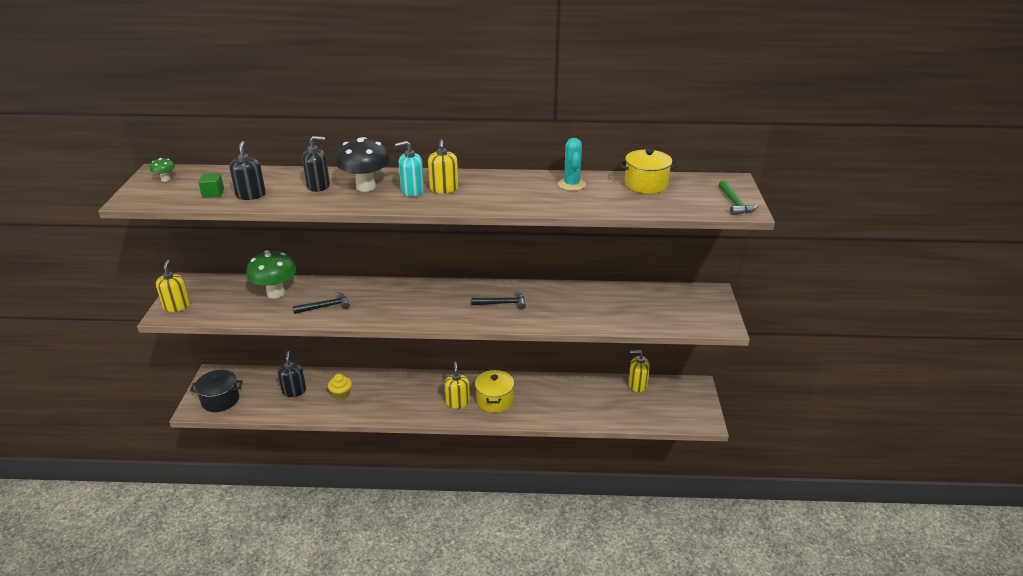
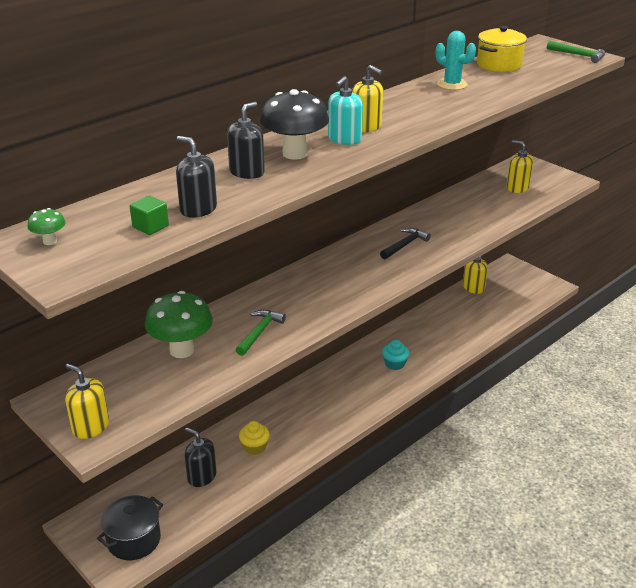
camera: 45 degrees left, 0 degrees up
black hammer [293,292,350,314] -> green hammer [236,310,286,356]
yellow soap dispenser [444,362,470,409] -> yellow soap dispenser moved to [507,140,533,193]
yellow pot [475,370,514,413] -> turquoise cupcake [382,340,409,370]

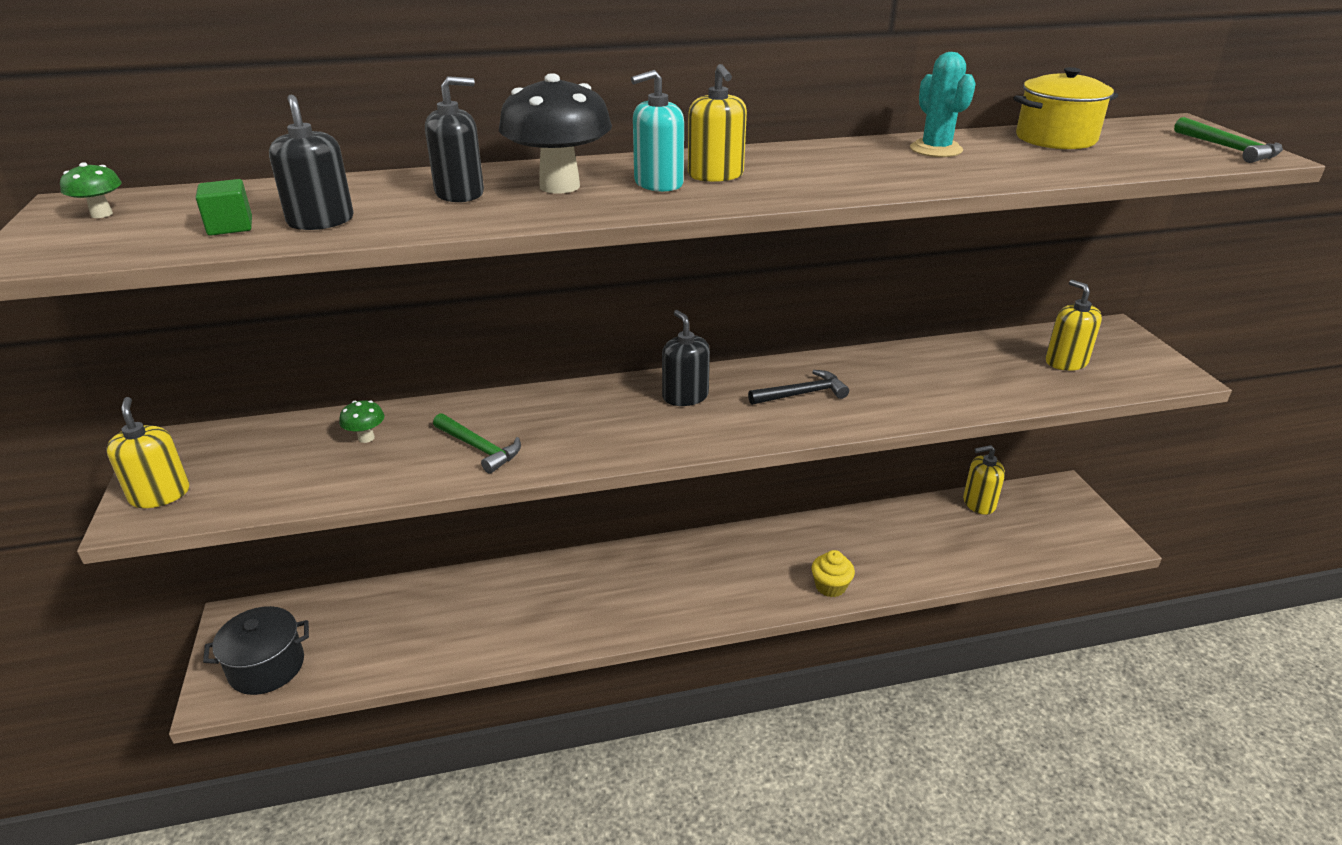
camera: 30 degrees right, 0 degrees up
green mushroom [145,291,213,358] -> green mushroom [339,400,384,443], size x0.45
black soap dispenser [185,427,216,487] -> black soap dispenser moved to [662,310,710,406]
green hammer [236,310,286,356] -> green hammer turned 75 degrees clockwise [433,413,521,474]
yellow cupcake [239,421,270,455] -> yellow cupcake moved to [812,550,855,597]
turquoise cupcake [382,340,409,370] -> none

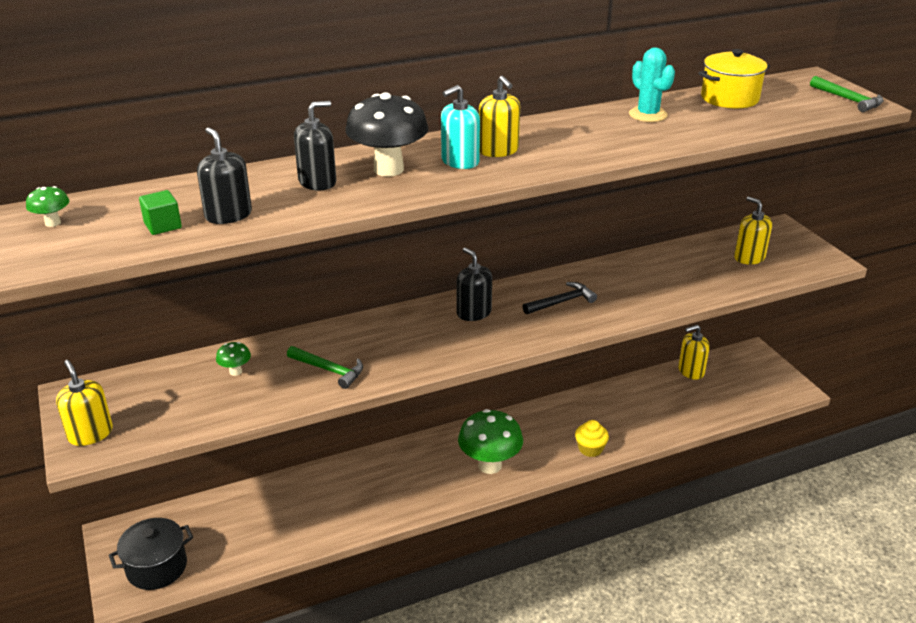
camera: 10 degrees left, 0 degrees up
none -> green mushroom [458,409,523,474]

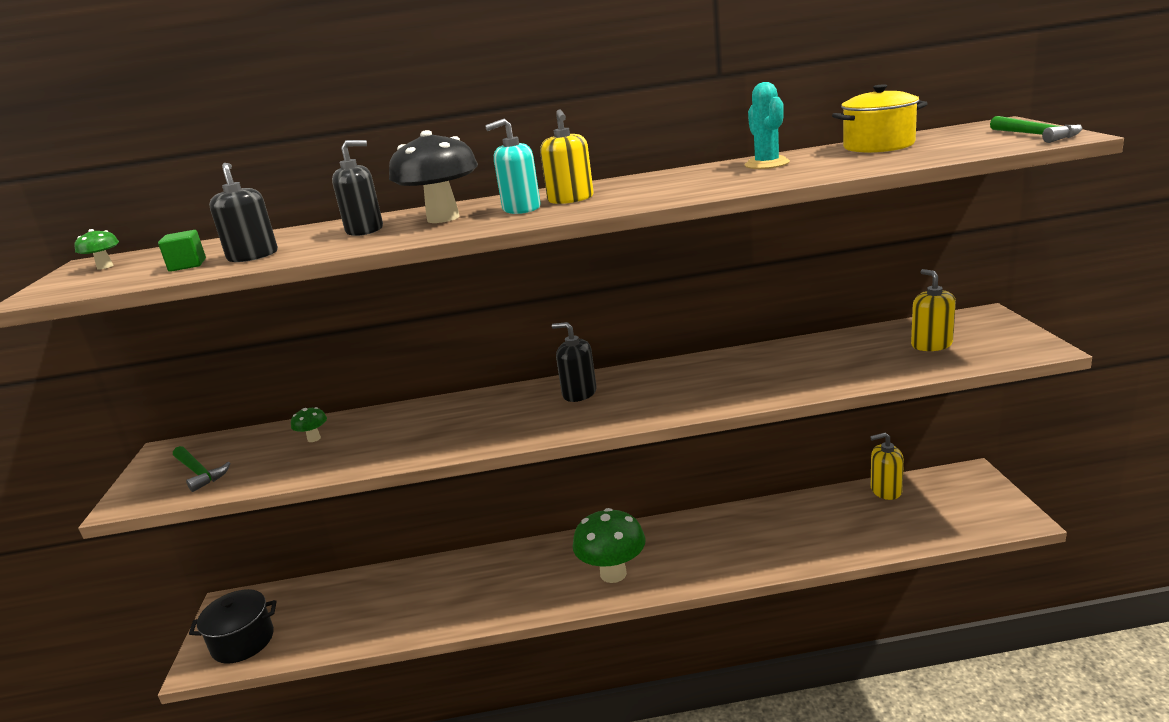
camera: 20 degrees right, 10 degrees down
yellow soap dispenser [56,360,113,446] -> none
green hammer [287,346,363,389] -> green hammer moved to [173,446,230,492]
black soap dispenser [456,247,492,321] -> black soap dispenser turned 45 degrees counterclockwise [552,322,597,402]
black hammer [523,282,597,314] -> none
yellow cupcake [575,420,609,457] -> none

